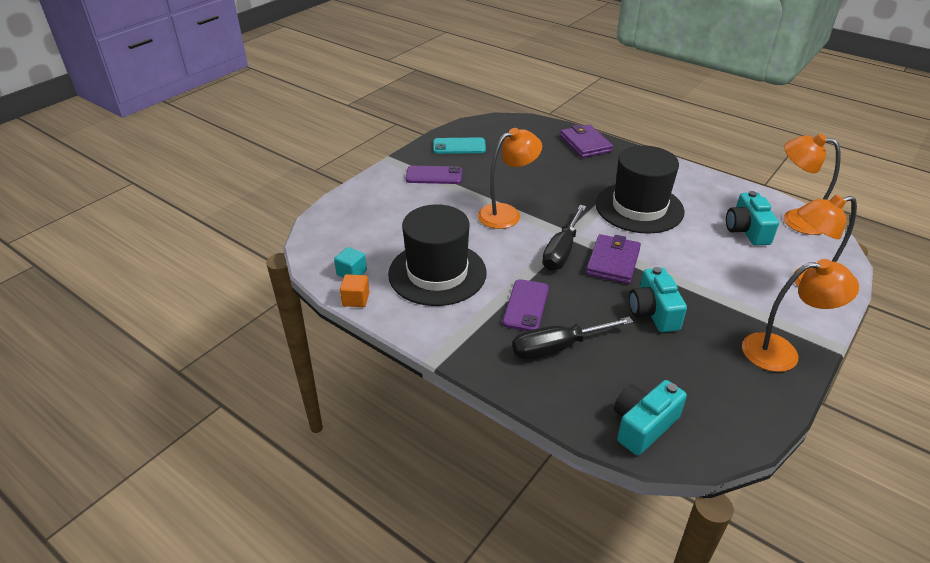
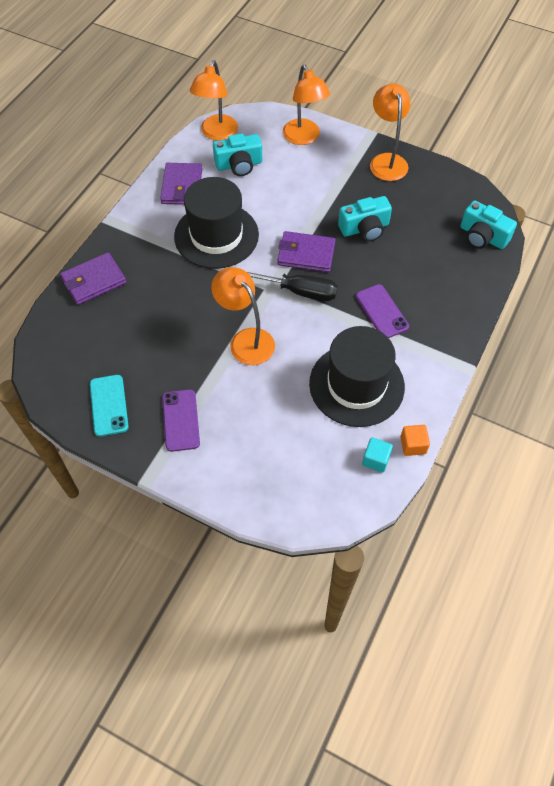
camera: 100 degrees left, 20 degrees up
purple phone [503,279,549,331] -> purple phone turned 60 degrees clockwise [356,284,409,338]
black screwdriver [512,317,633,360] -> none
none -> purple wallet [160,163,202,205]

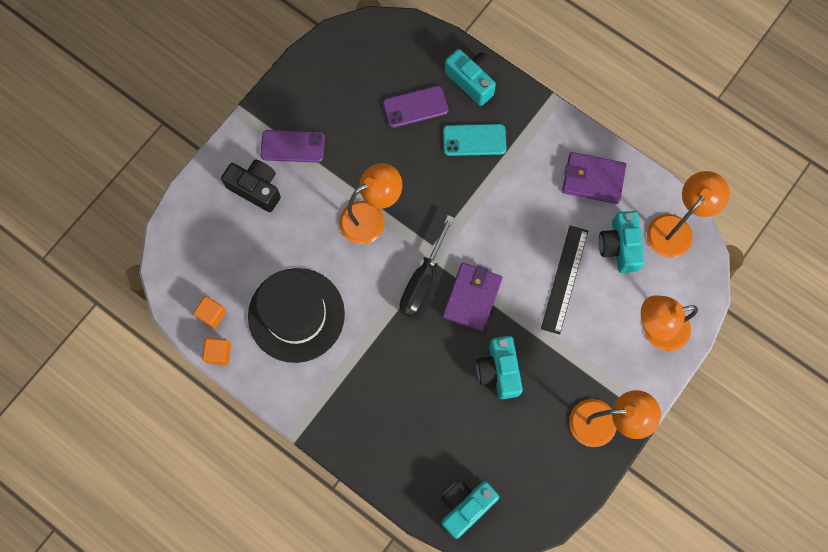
camera: 100 degrees right, 15 degrees up
purple wallet [60,252,126,305] -> turquoise camera [445,49,496,106]
turquoise phone [90,375,129,436] -> turquoise phone moved to [443,124,507,156]
black hat [174,177,259,269] -> none
orange lamp [190,60,238,141] -> orange lamp turned 105 degrees clockwise [647,171,730,258]
purple phone [356,284,409,338] -> purple phone moved to [383,86,449,128]
turquoise cube [362,438,393,473] -> orange cube [193,296,226,329]
none -> black camera [221,160,281,212]
none -> black ruler [541,225,588,335]

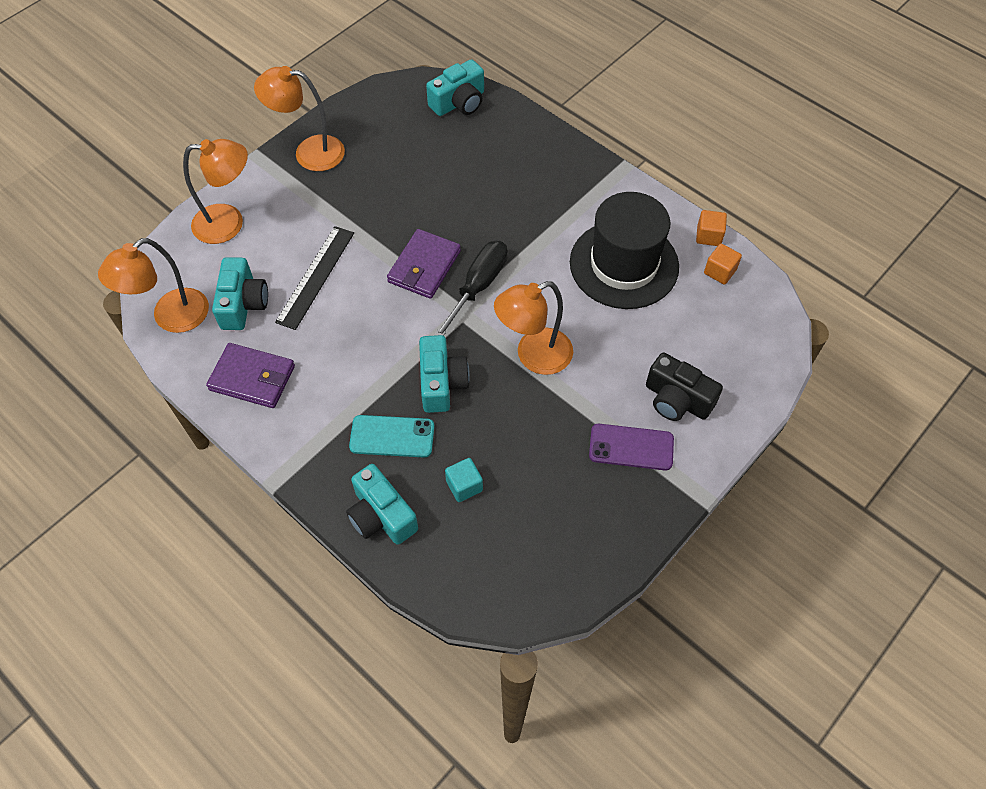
camera: 175 degrees left, 15 degrees down
purple phone [383,86,449,128] -> turquoise cube [445,458,483,502]
turquoise camera [476,336,523,399] -> turquoise camera moved to [419,335,470,413]

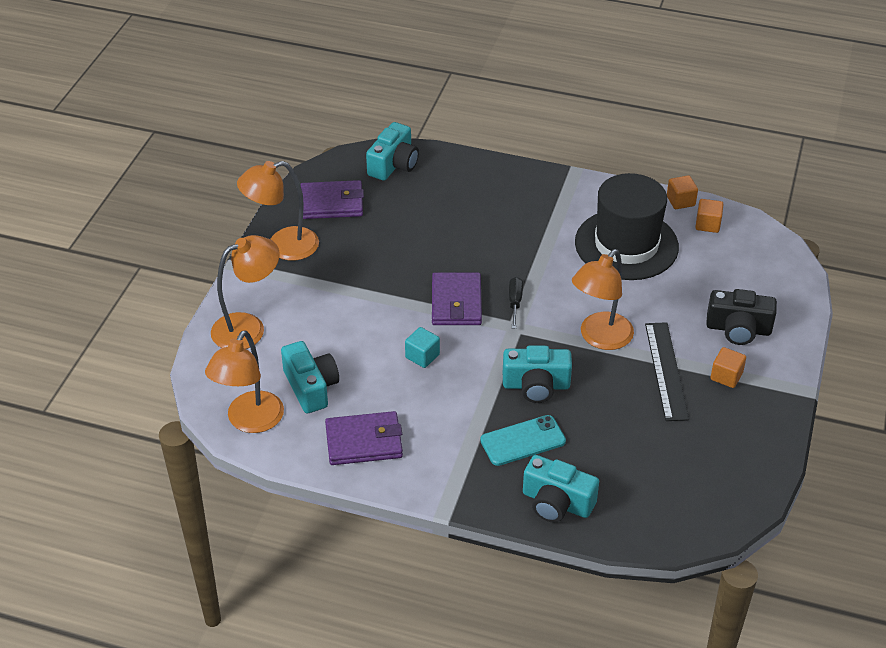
camera: 25 degrees left, 15 degrees down
black ruler [275,226,354,330] -> black ruler moved to [645,322,689,421]
turquoise camera [419,335,470,413] -> turquoise camera turned 120 degrees clockwise [503,345,572,403]
black screwdriver [434,240,508,336] -> black screwdriver [509,277,523,329], size x0.56
turquoise cube [445,458,483,502] -> turquoise cube moved to [405,327,440,368]
purple phone [589,424,674,470] -> orange cube [710,347,746,388]
none -> purple wallet [300,180,364,219]

